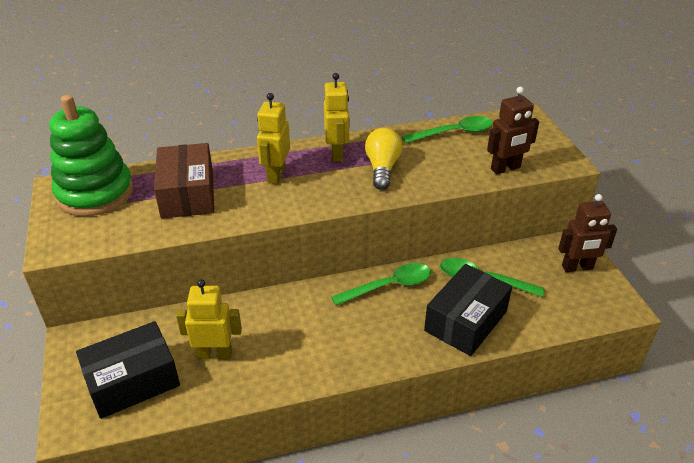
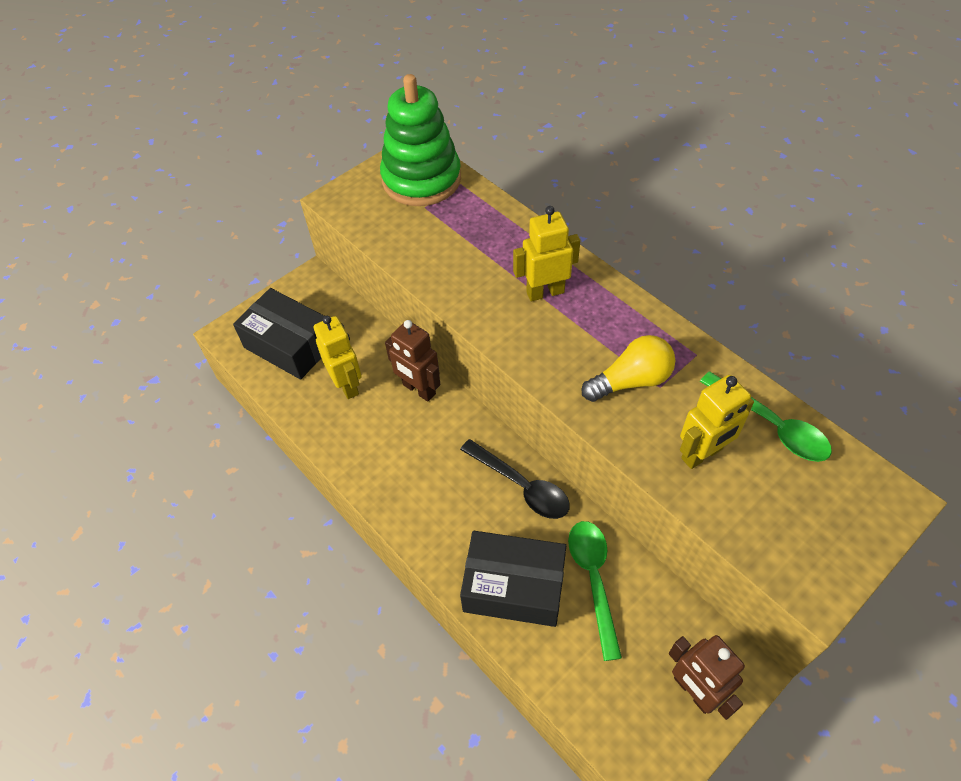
camera: 65 degrees right, 15 degrees up
brown box [154,143,214,219] -> none
yellow robot [324,73,350,162] -> yellow robot moved to [680,375,754,469]
green spoon [331,263,431,306] -> black spoon [460,439,570,519]
brown robot [487,87,539,175] -> brown robot moved to [385,320,440,402]

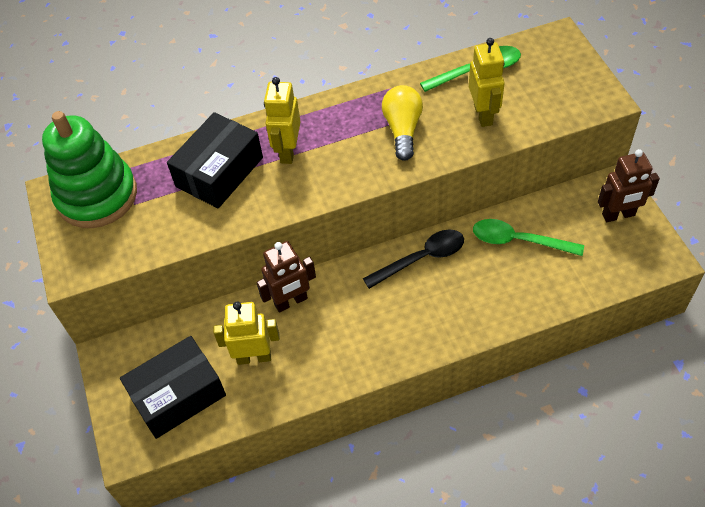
camera: 65 degrees left, 0 degrees up
black box [460,531,566,627] -> black box moved to [167,112,263,208]

